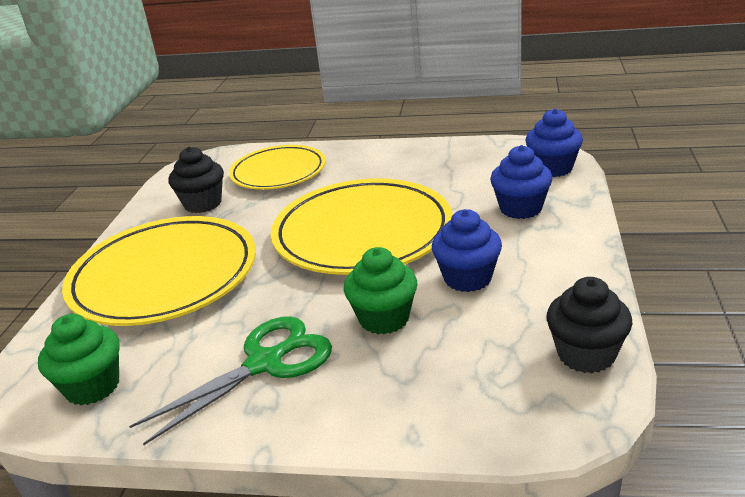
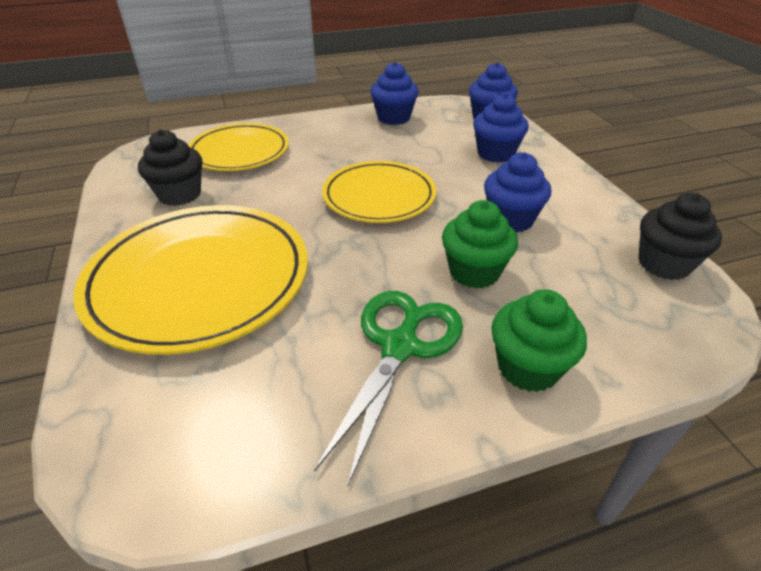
camera: 30 degrees left, 10 degrees up
green cupcake [38,314,120,405] -> green cupcake moved to [491,289,587,392]
yellow plate [271,178,453,275] -> yellow plate [322,161,436,223], size x0.63
none -> blue cupcake [370,62,419,125]

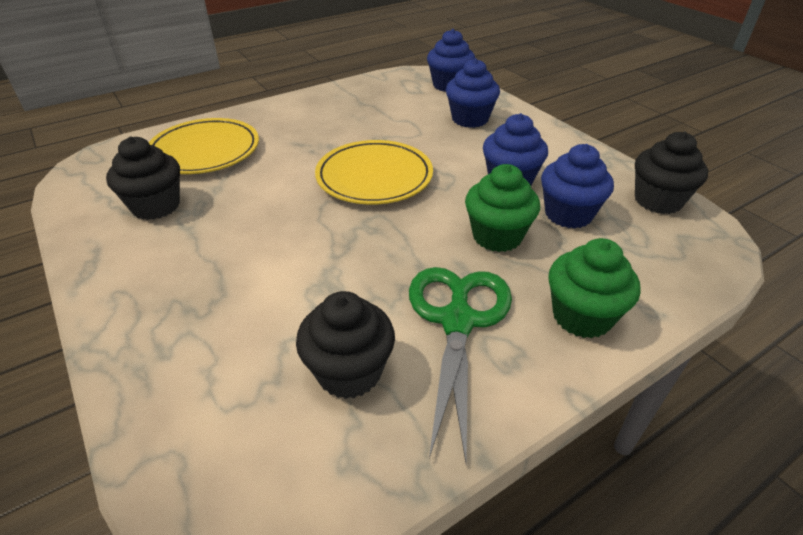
camera: 15 degrees left, 0 degrees up
yellow plate [73,205,308,355] -> none
blue cupcake [370,62,419,125] -> blue cupcake moved to [541,144,614,229]
none -> black cupcake [296,291,395,399]

